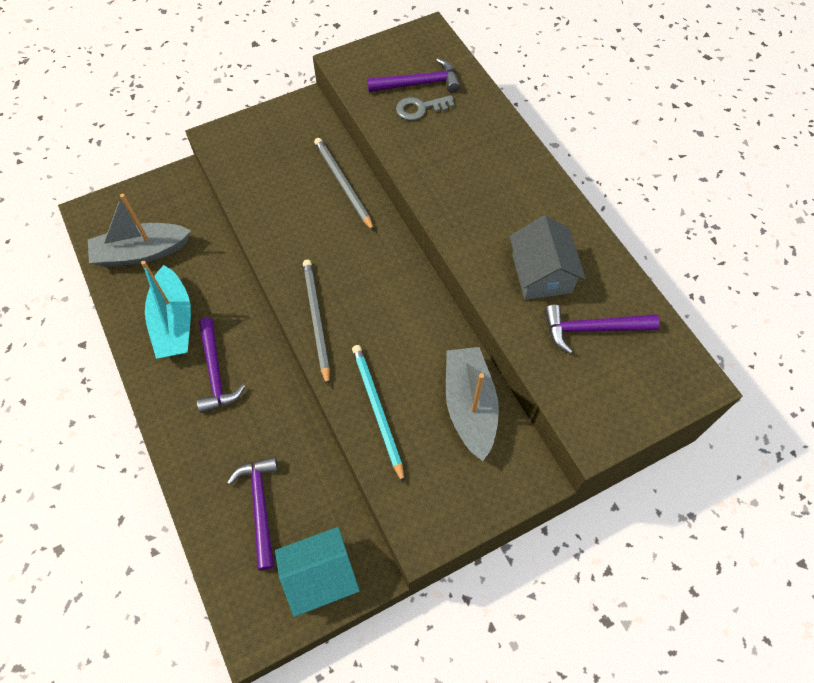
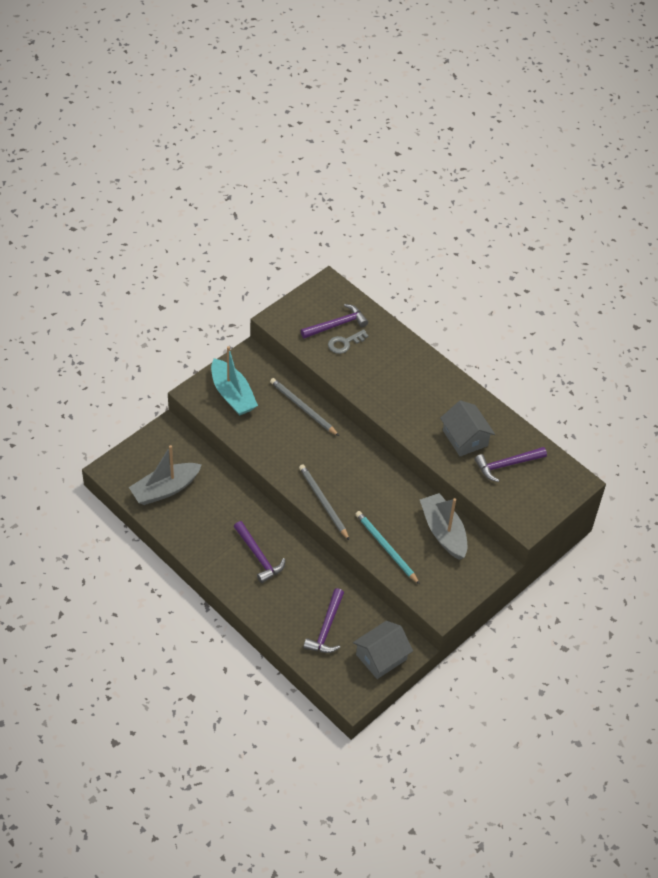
camera: 20 degrees left, 10 degrees down
turquoise boat [141,261,191,359] -> turquoise boat moved to [211,346,258,416]
purple hammer [227,456,278,570] -> purple hammer turned 135 degrees counterclockwise [303,588,344,653]
turquoise house [275,527,360,617] -> grey house [353,621,413,679]

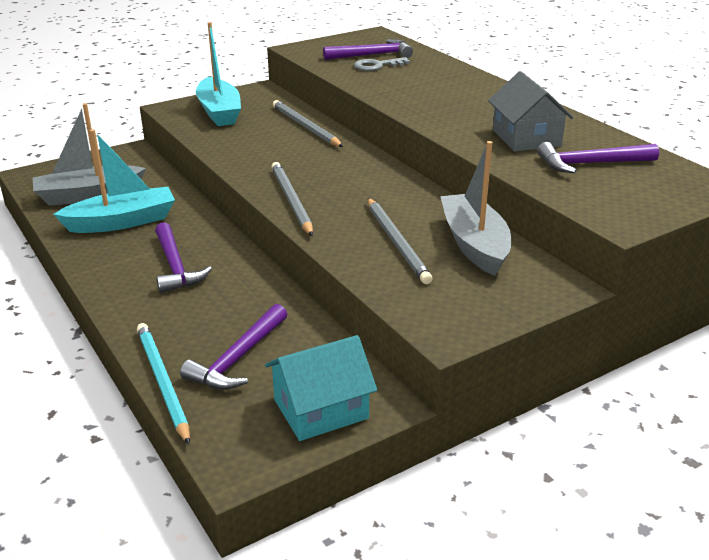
camera: 15 degrees right, 20 degrees down
grey house [353,621,413,679] -> turquoise house [265,335,377,441]
turquoise pencil [356,511,420,584] -> turquoise pencil moved to [137,323,190,445]
none -> turquoise boat [53,129,175,233]
none -> grey pencil [368,198,432,284]

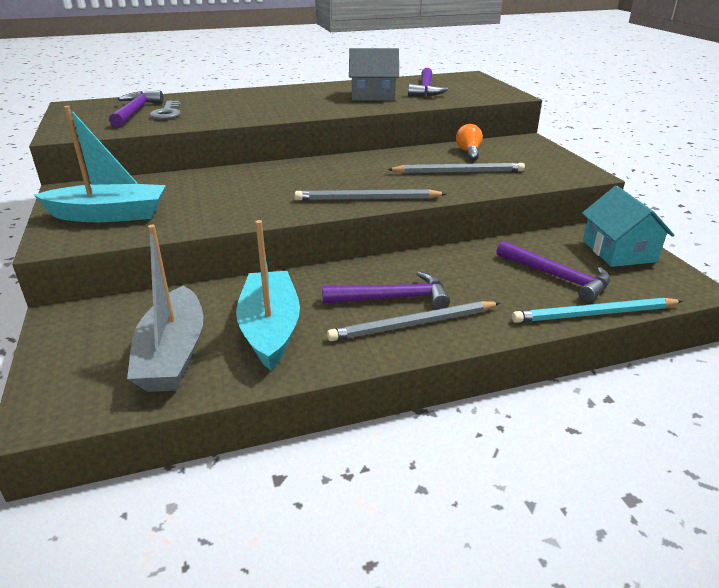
camera: 75 degrees left, 0 degrees up
grey pencil [273,100,343,147] -> grey pencil moved to [327,301,500,341]
grey boat [440,141,511,276] -> orange light bulb [456,124,483,161]

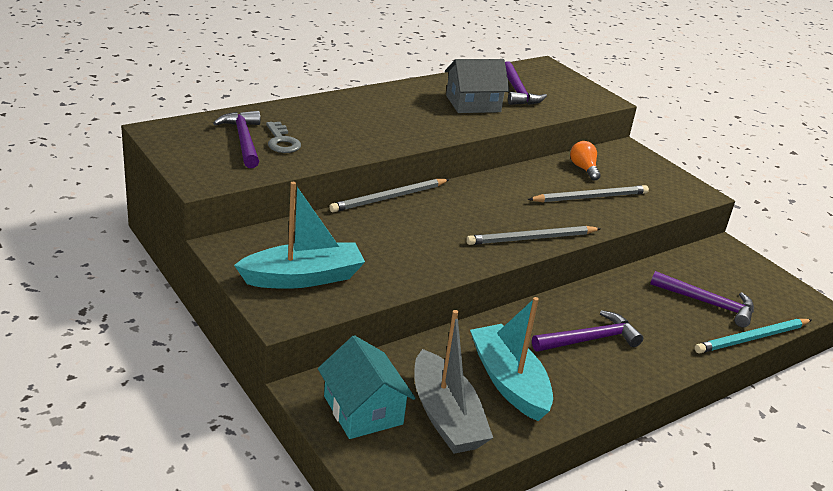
camera: 20 degrees left, 0 degrees up
grey pencil [327,301,500,341] -> grey pencil moved to [329,179,450,213]
turquoise house [582,186,675,267] -> turquoise house moved to [318,335,415,439]

